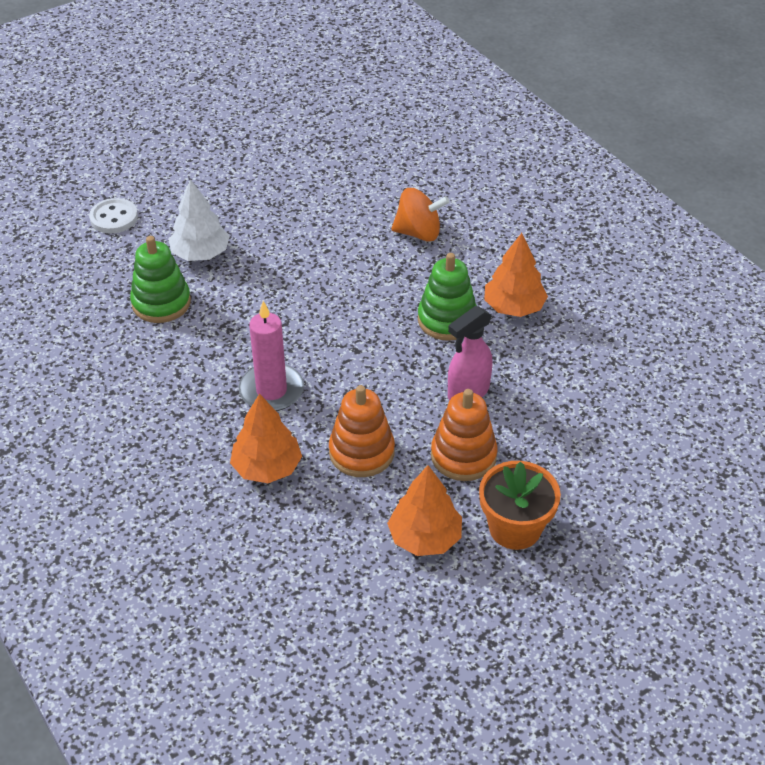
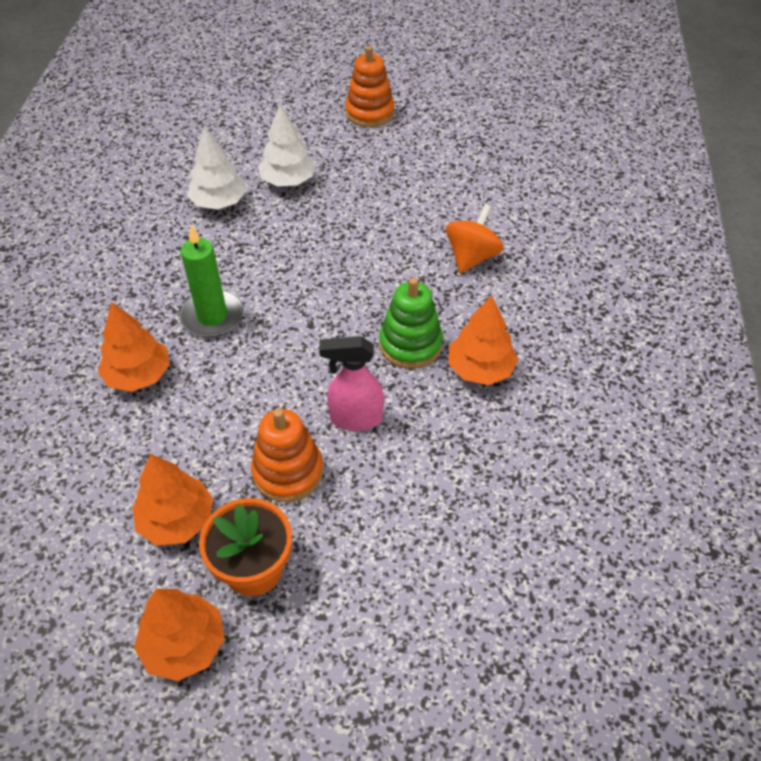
camera: 40 degrees right, 5 degrees up
white button [89,198,138,233] -> none
green stacking toy [130,236,191,323] -> white tree [187,126,247,210]
pink candle [239,301,304,411] -> green candle [179,225,244,338]
orange stacking toy [329,385,395,477] -> orange stacking toy moved to [345,46,394,127]
orange spinning top [391,188,450,242] -> orange spinning top turned 105 degrees counterclockwise [446,204,503,273]
none -> orange tree [134,589,225,681]

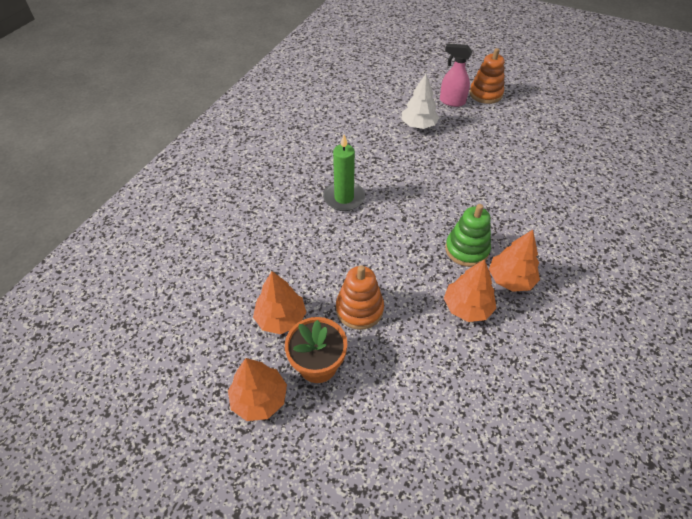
camera: 20 degrees right, 0 degrees up
orange tree [98,302,170,392] -> orange tree moved to [444,259,497,322]
white tree [187,126,247,210] -> none
pink spray bottle [319,336,384,431] -> pink spray bottle moved to [440,43,472,107]
orange spinning top [446,204,503,273] -> none

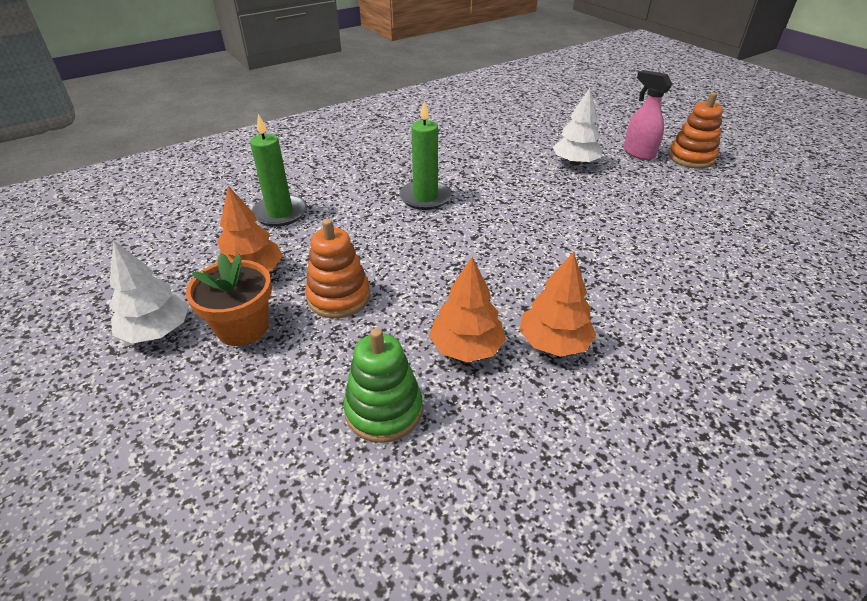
camera: 30 degrees right, 10 degrees down
orange tree [228,358,287,421] -> white tree [109,240,189,343]
green stacking toy [445,204,491,267] -> green stacking toy moved to [343,328,423,443]
none -> green candle [250,114,307,227]

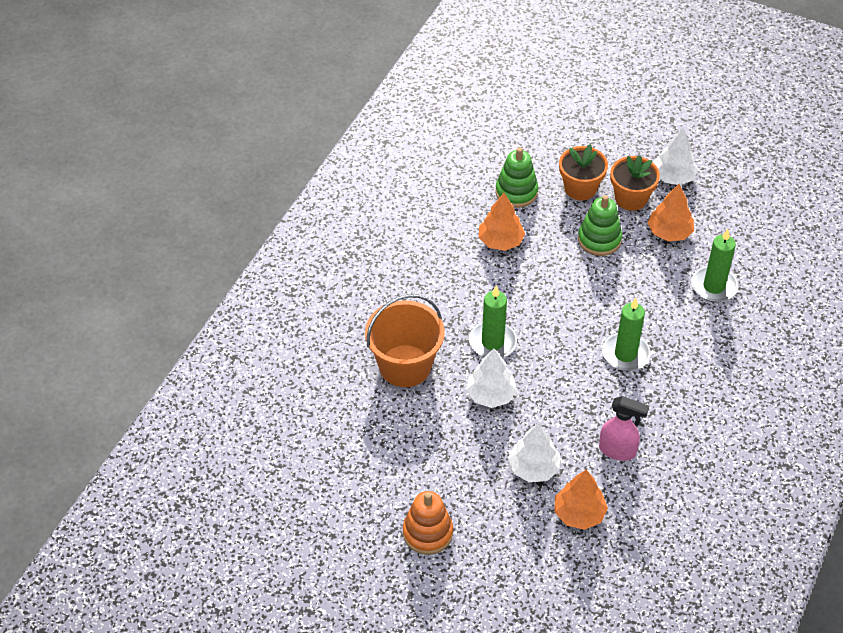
camera: 150 degrees right, 10 degrees up
orange stacking toy [305,219,370,318] -> green stacking toy [578,195,622,256]
orange tree [519,252,596,357] -> orange tree moved to [554,470,608,530]
pink spray bottle [623,70,672,160] -> pink spray bottle moved to [599,396,649,461]
none -> orange bucket [365,294,445,387]
none -> white tree [466,348,517,408]
none -> green candle [469,285,517,357]
none -> orange flower pot [559,144,608,201]

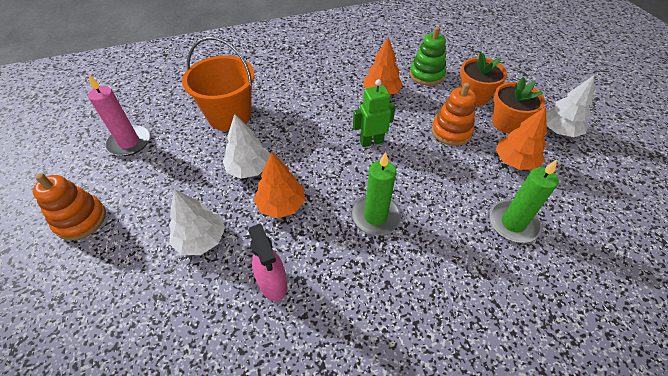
camera: 45 degrees right, 0 degrees up
green candle [469,285,517,357] -> none
orange tree [554,470,608,530] -> orange tree moved to [254,152,305,218]
green stacking toy [578,195,622,256] -> orange stacking toy [432,83,476,146]
none -> pink candle [88,75,150,156]
none -> green robot [353,79,396,147]

